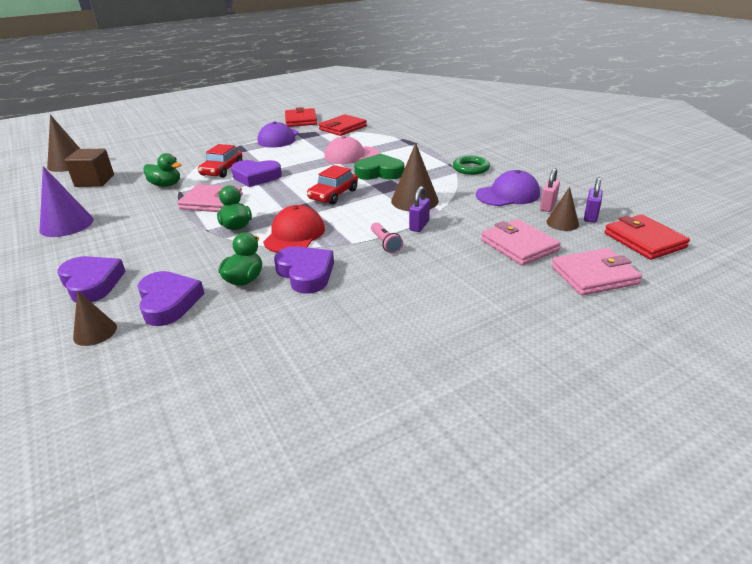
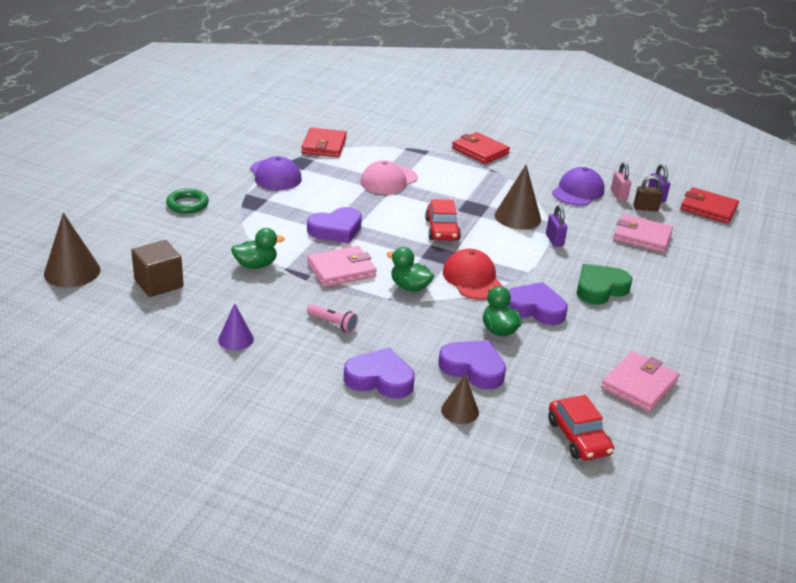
camera: 40 degrees left, 0 degrees up
purple cone [39,166,94,237] -> purple cone [218,303,254,351], size x0.60
red car [198,144,242,178] -> red car moved to [548,395,614,460]
red wallet [285,107,317,127] -> red wallet moved to [452,132,510,164]
green heart [354,153,404,180] -> green heart moved to [577,264,633,305]
pink flashlight [371,222,403,254] -> pink flashlight moved to [307,304,358,333]
green ring [453,156,490,175] -> green ring moved to [166,189,209,214]
brown cone [547,187,579,231] -> brown padlock [634,175,663,211]
pink wallet [551,248,642,296] -> pink wallet moved to [601,351,679,412]

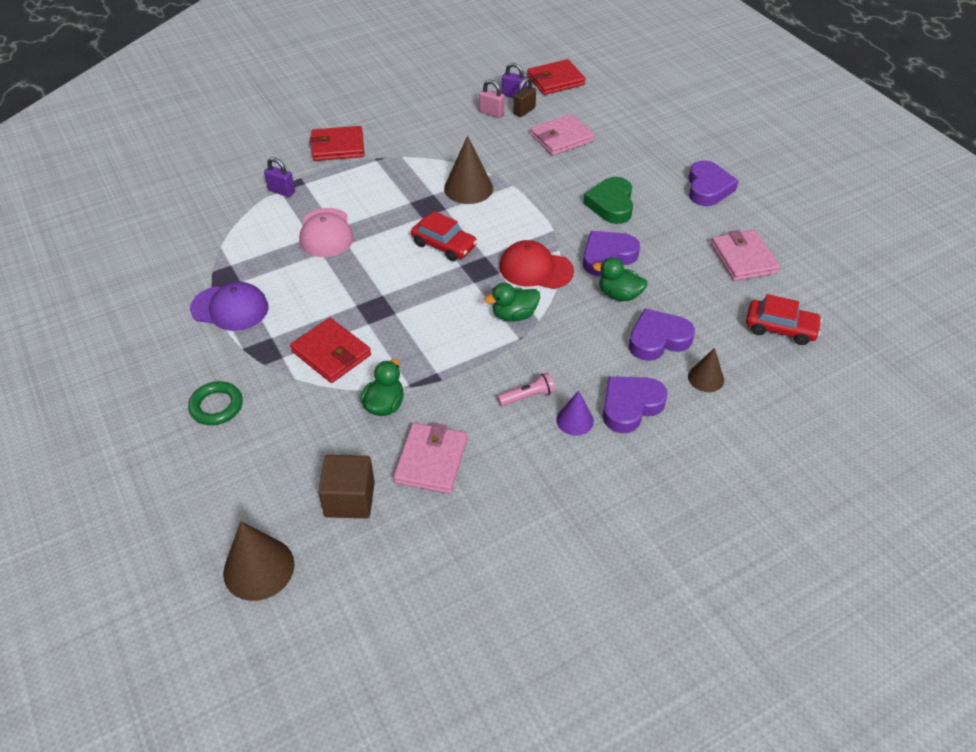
camera: 50 degrees left, 15 degrees up
purple cone [218,303,254,351] -> purple cone moved to [556,390,594,436]
red wallet [301,128,347,157] -> red wallet moved to [290,318,371,383]
purple heart [307,207,362,243] -> purple heart moved to [689,160,738,206]
pink wallet [307,246,377,287] -> pink wallet moved to [393,423,467,494]
purple padlock [546,205,568,247] -> purple padlock moved to [264,157,295,197]
purple cap [552,167,604,206] -> none

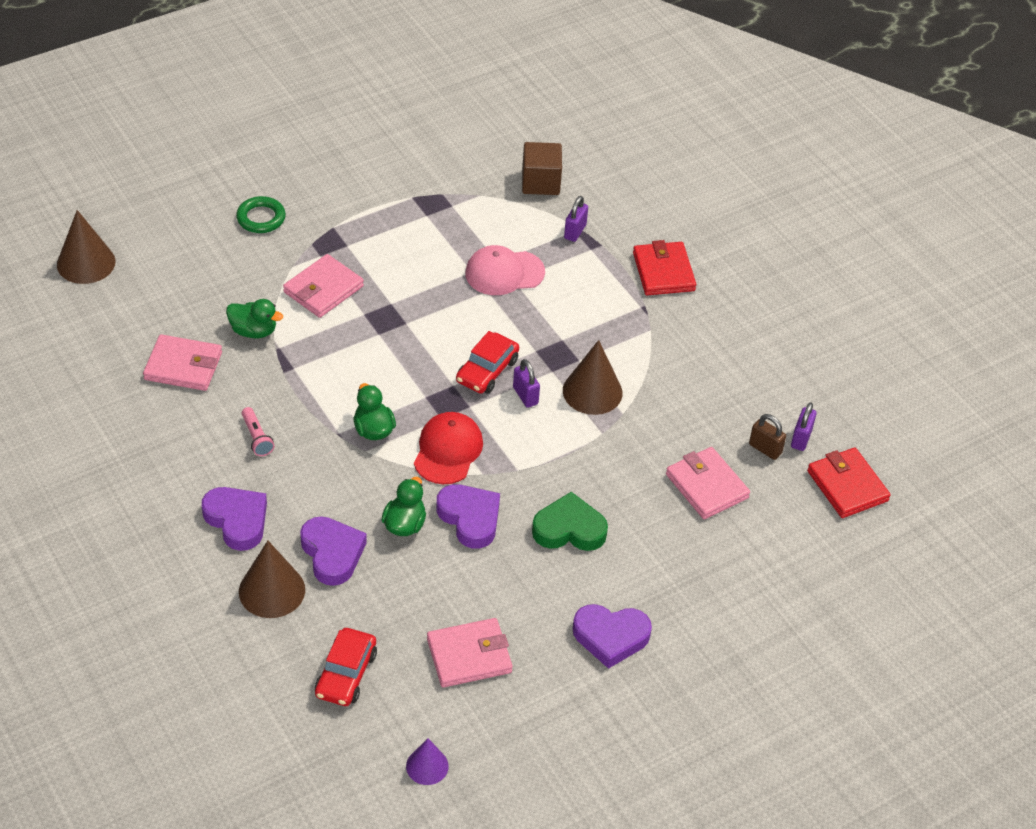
camera: 85 degrees right, 0 degrees up
purple cap [190,282,269,331] -> none
red wallet [290,318,371,383] -> pink wallet [283,254,364,318]
brown cube [318,455,375,519] -> brown cube moved to [522,142,562,195]
pink padlock [479,80,505,118] -> none
purple cone [556,390,594,436] -> purple cone moved to [406,738,449,785]
brown cone [688,348,724,392] -> brown cone [239,541,305,618], size x1.66
none -> purple padlock [513,359,540,408]

